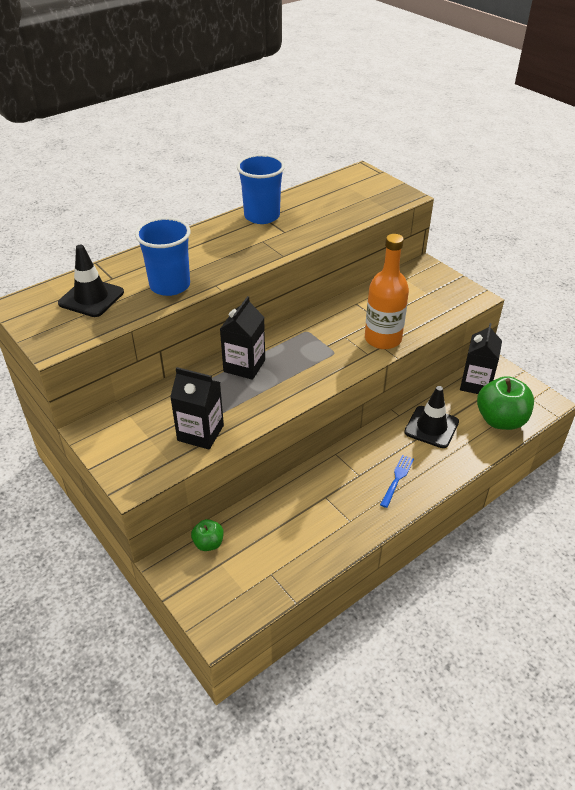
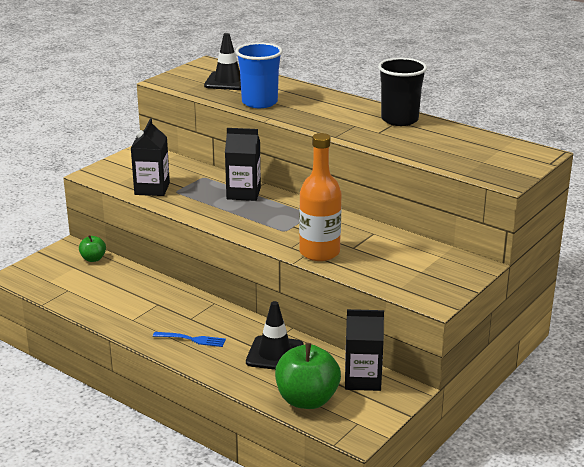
camera: 75 degrees right, 15 degrees down
blue cup [237,154,285,224] -> black cup [378,58,427,126]

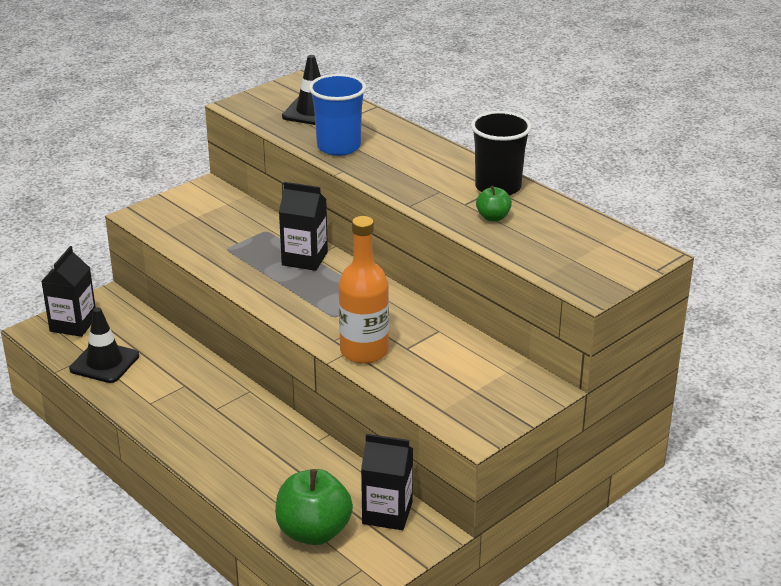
camera: 10 degrees right, 5 degrees up
green apple [79,235,106,262] -> green apple moved to [476,186,512,221]
black carton [131,119,170,196] -> black carton moved to [41,246,96,337]
blue fork [153,332,226,347] -> none
black traffic cone [246,301,304,370] -> black traffic cone moved to [69,307,139,383]

